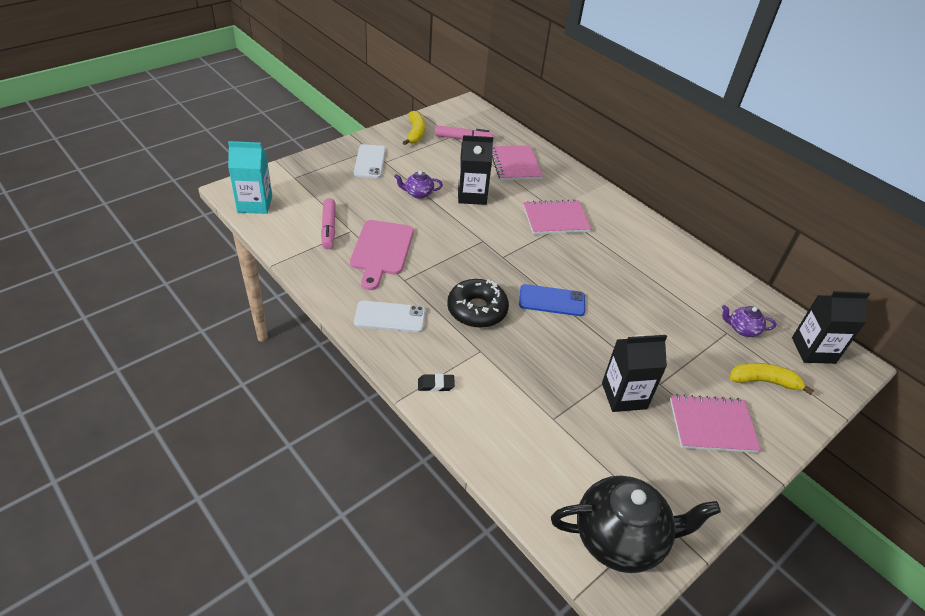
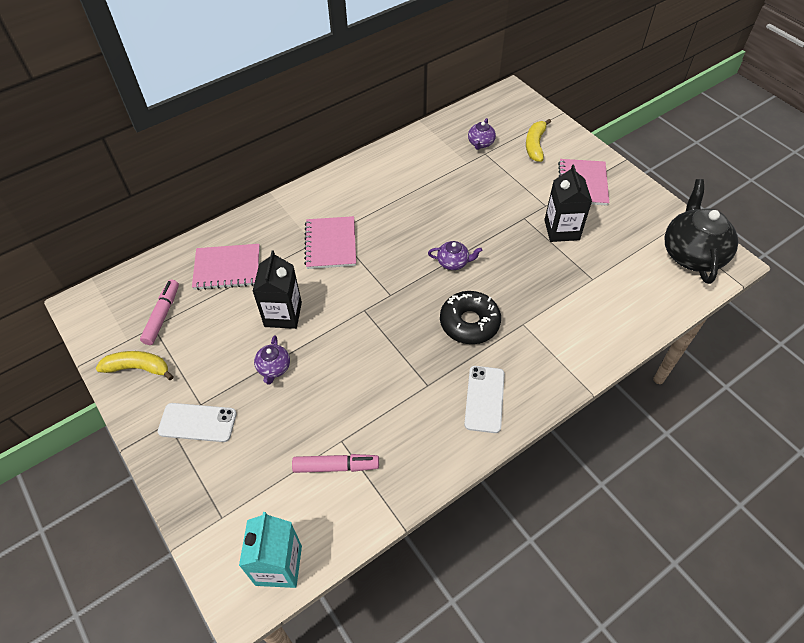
camera: 80 degrees left, 10 degrees up
pink cutting board [350,220,414,290] -> none
black eraser [418,374,455,392] -> none
blue phone [519,284,585,316] -> purple teapot [428,241,482,270]
black carton [792,291,870,364] -> none

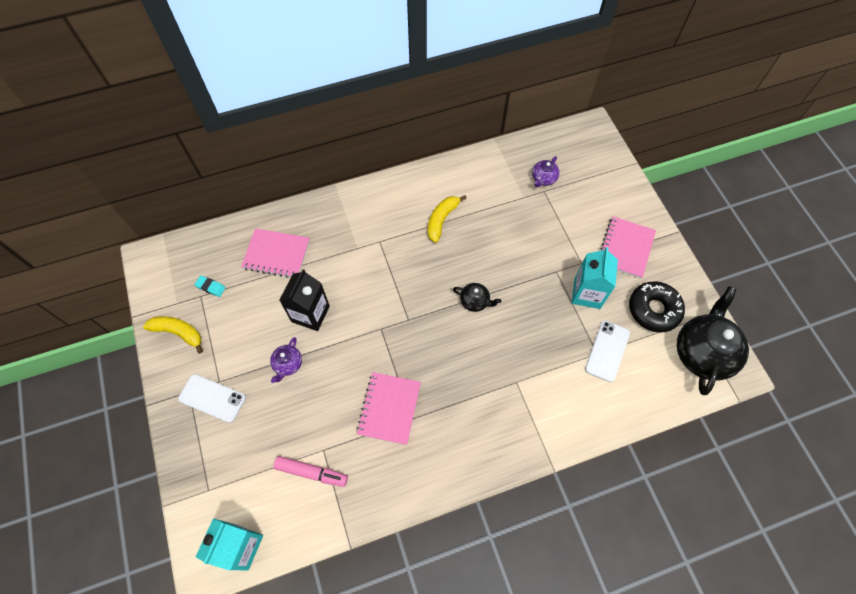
camera: 15 degrees right, 10 degrees up
pink marker [140,280,179,345] -> turquoise eraser [194,276,226,297]
pink notebook [304,216,356,269] -> pink notebook moved to [356,372,421,445]
purple teapot [428,241,482,270] -> black teapot [453,283,501,312]
black donut [440,291,501,344] -> black donut moved to [629,281,685,333]
white phone [464,366,505,433] -> white phone moved to [585,321,630,382]
yellow banana [526,119,551,162] -> yellow banana moved to [428,195,467,243]
black carton [544,165,592,242] -> turquoise carton [572,247,618,309]

